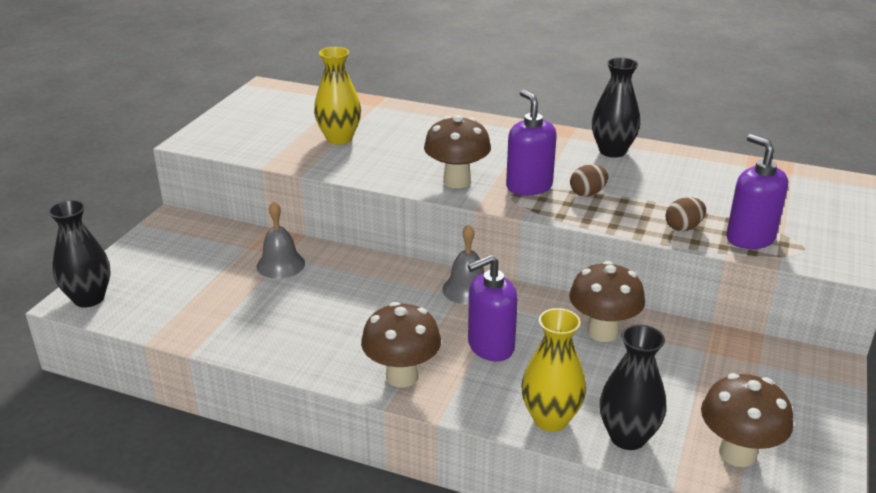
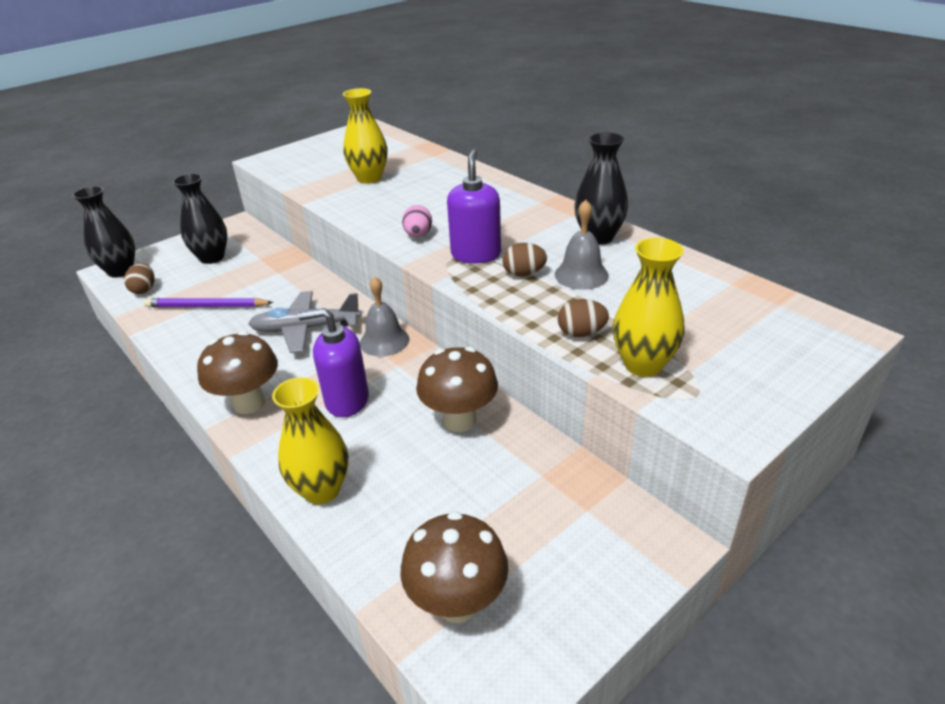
camera: 30 degrees right, 5 degrees up
grey bell [257,201,305,279] -> grey bell moved to [555,200,609,290]
brown mushroom [424,115,491,188] -> pink egg [402,205,432,237]
black vase [600,324,667,450] -> black vase moved to [173,173,227,264]
purple soap dispenser [726,134,788,249] -> yellow vase [613,238,685,377]
none -> brown egg [124,263,155,294]
none -> purple pencil [144,298,274,307]
none -> grey plane [248,291,361,353]

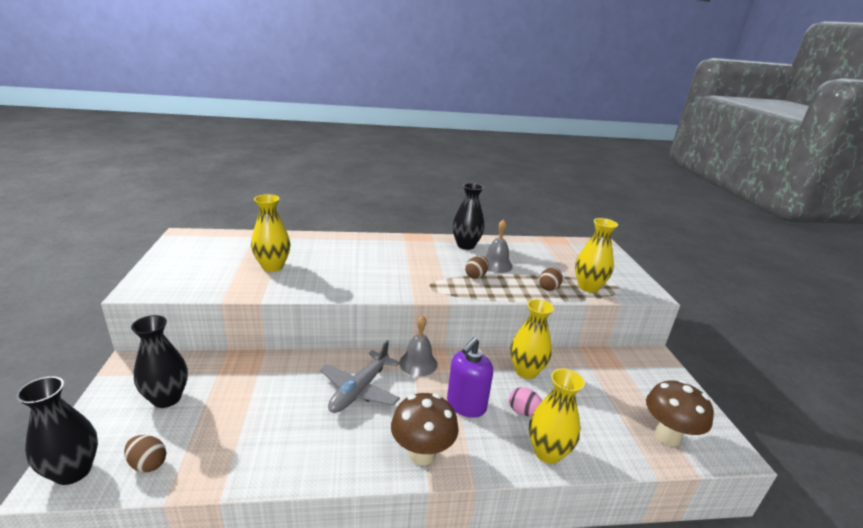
camera: 60 degrees left, 10 degrees down
purple pencil [144,298,274,307] -> none
pink egg [402,205,432,237] -> pink egg moved to [509,387,542,416]
brown mushroom [416,347,498,432] -> yellow vase [510,299,554,379]
purple soap dispenser [447,149,501,264] -> none

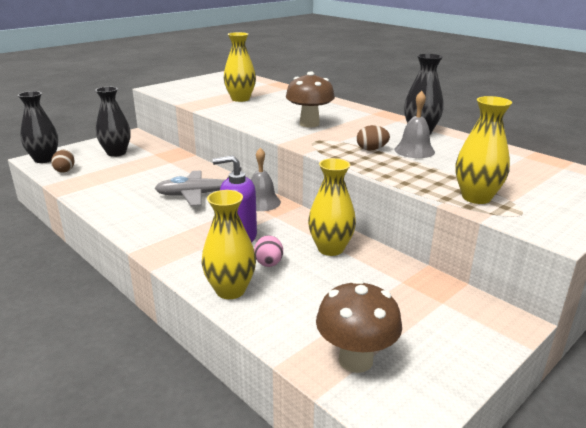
camera: 55 degrees right, 0 degrees up
brown mushroom [391,393,459,465] -> brown mushroom moved to [286,71,335,127]
brown egg [539,267,563,291] -> none

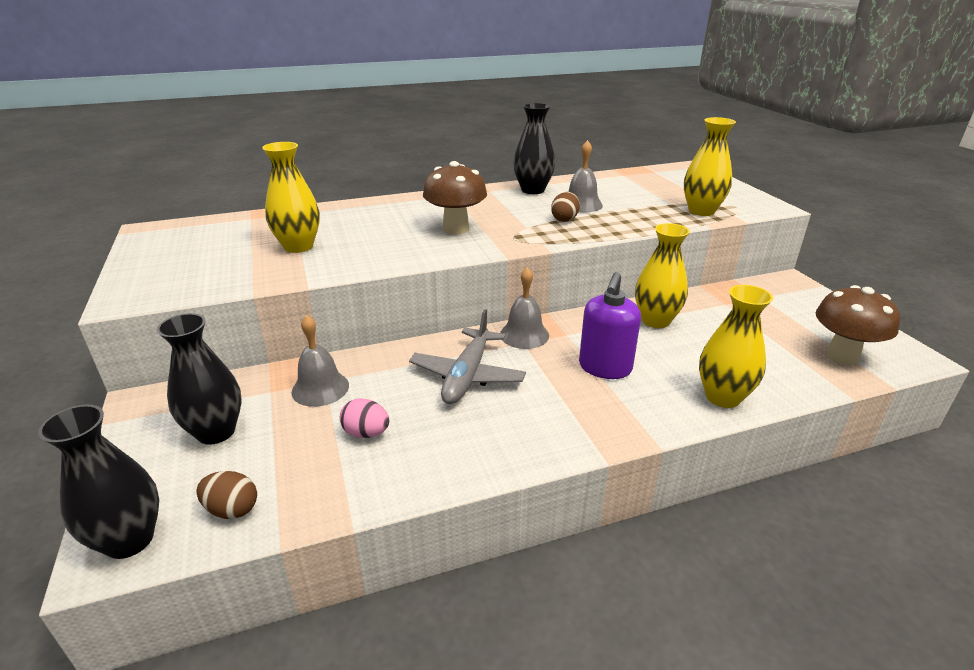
camera: 65 degrees left, 5 degrees up
pink egg [254,235,283,267] -> pink egg moved to [340,398,389,438]
none -> grey bell [291,315,349,407]

